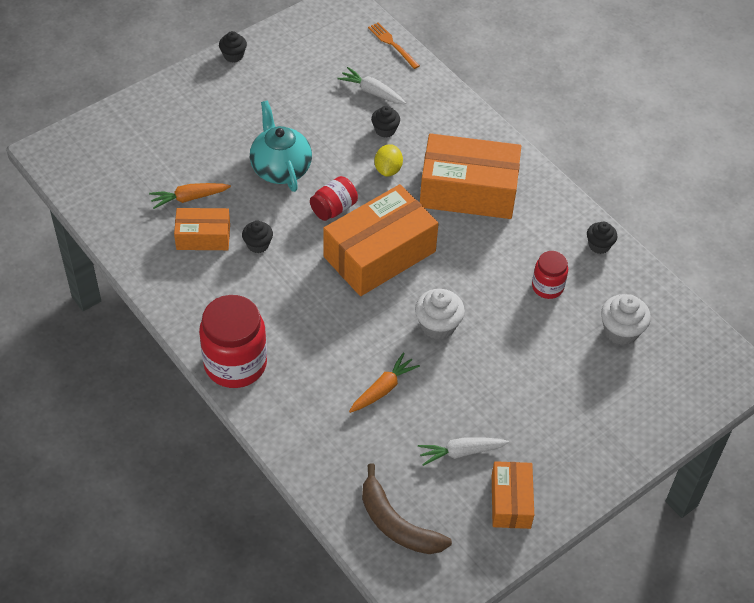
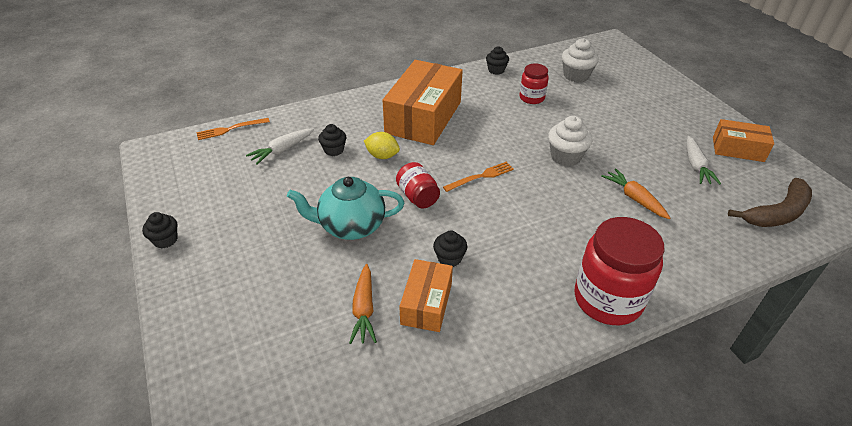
camera: 75 degrees left, 10 degrees down
orange box [323,184,439,296] -> orange fork [443,162,514,192]

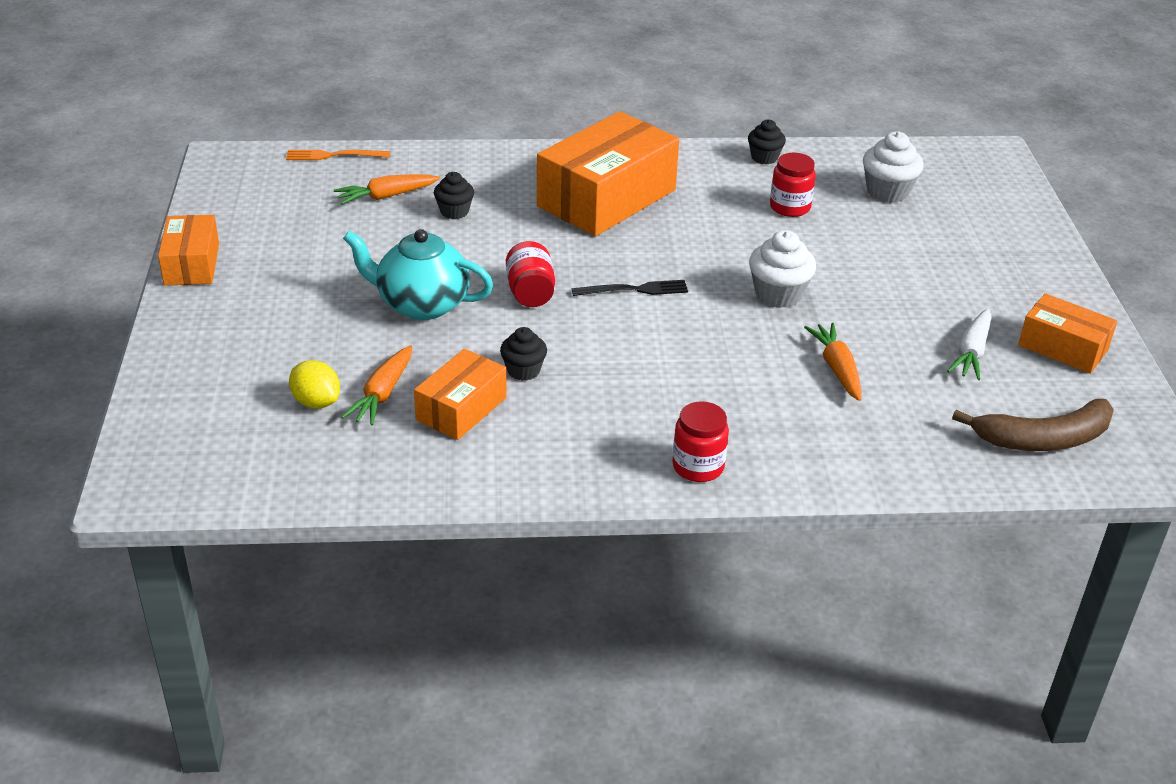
camera: 20 degrees right, 5 degrees down
black cupcake [142,212,178,249] -> orange box [158,215,219,286]
white carrot [246,128,314,165] -> orange carrot [334,174,440,205]
yellow lemon [364,132,400,159] -> yellow lemon moved to [289,360,340,408]
orange fork [443,162,514,192] -> black fork [572,280,688,296]
red jar [574,217,665,325] -> red jar [672,401,729,482], size x0.54

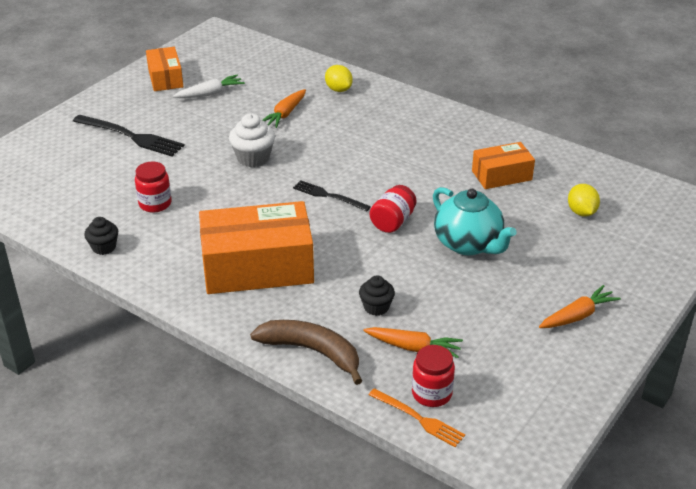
camera: 140 degrees left, 0 degrees up
orange box [158,215,219,286] -> none
orange carrot [341,345,412,426] -> orange carrot moved to [539,285,621,328]
black cupcake [500,327,547,381] -> none
red jar [672,401,729,482] -> red jar moved to [412,345,455,407]
white cupcake [863,131,924,203] -> none
brown banana [952,399,1114,451] -> brown banana moved to [250,320,362,385]
none -> black fork [73,115,185,157]
none -> yellow lemon [325,65,353,92]

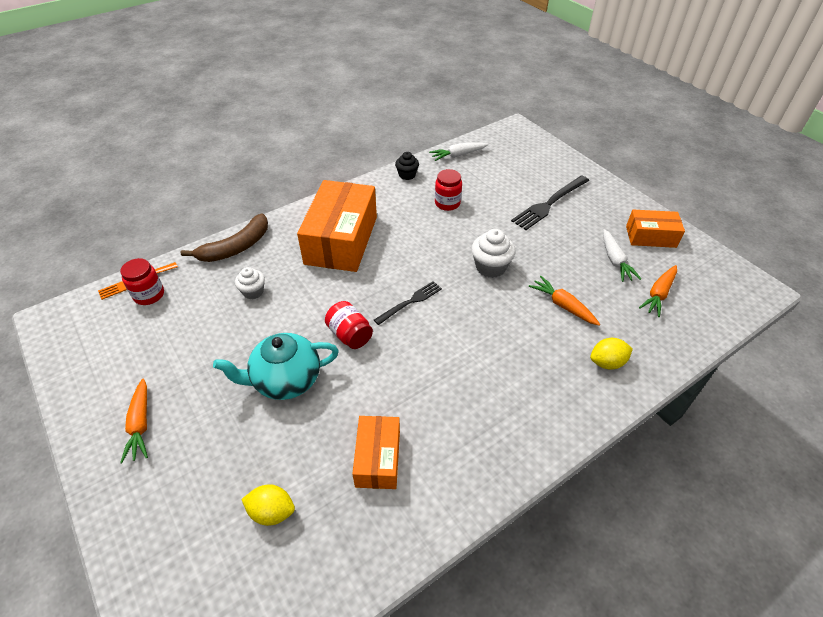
camera: 110 degrees right, 10 degrees up
black cupcake [359,275,395,316] -> white cupcake [235,267,265,299]
orange carrot [363,327,463,358] -> orange carrot moved to [639,265,677,317]
none -> white carrot [429,142,488,161]

